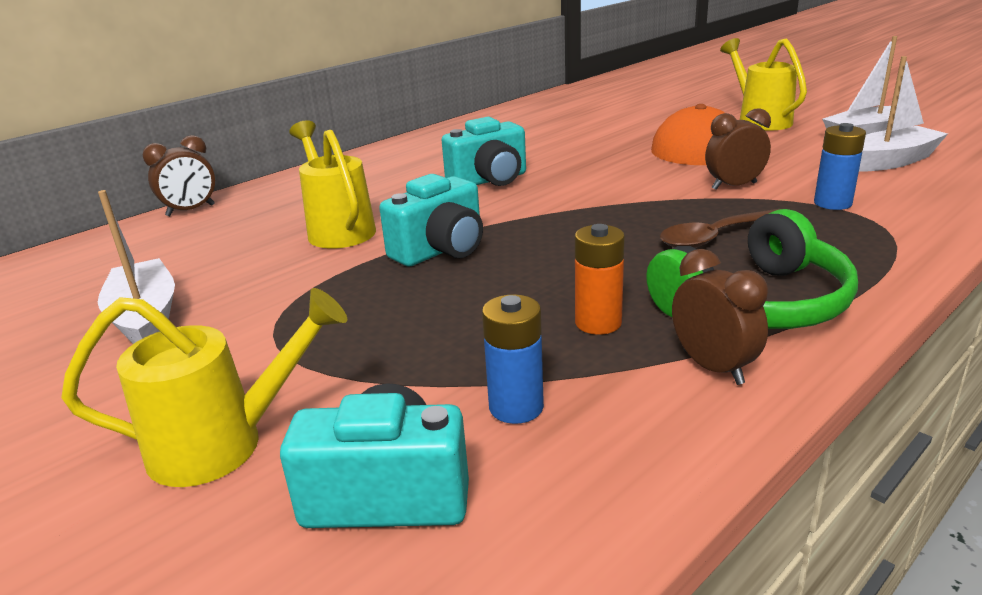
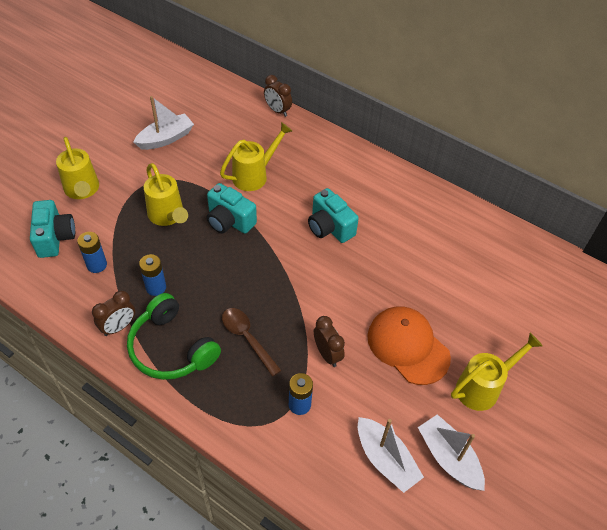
camera: 75 degrees right, 25 degrees up
orange battery [575,224,625,335] -> blue battery [139,254,166,296]
none -> yellow watering can [144,163,188,226]

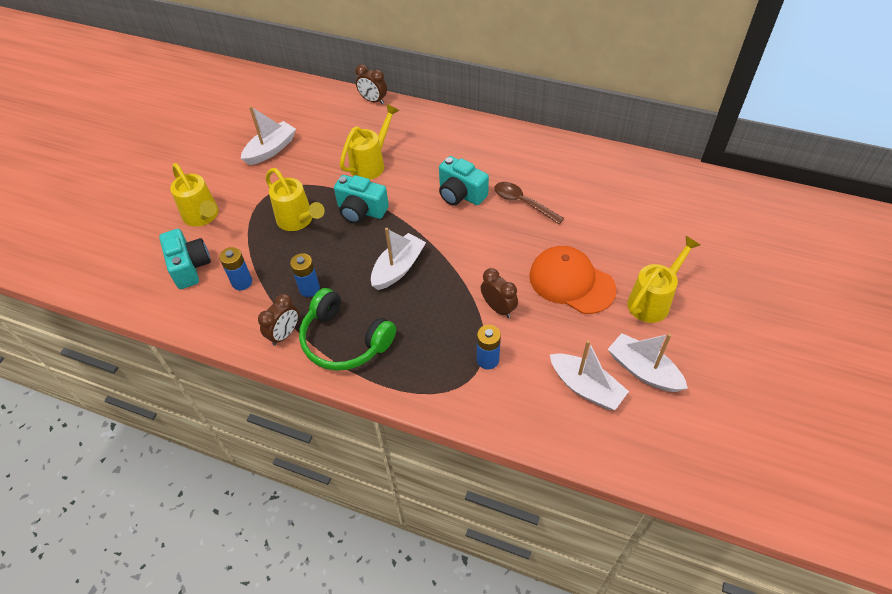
camera: 10 degrees left, 0 degrees up
brown spoon [222,308,282,377] -> brown spoon moved to [495,182,564,224]
none -> white boat [371,228,426,290]

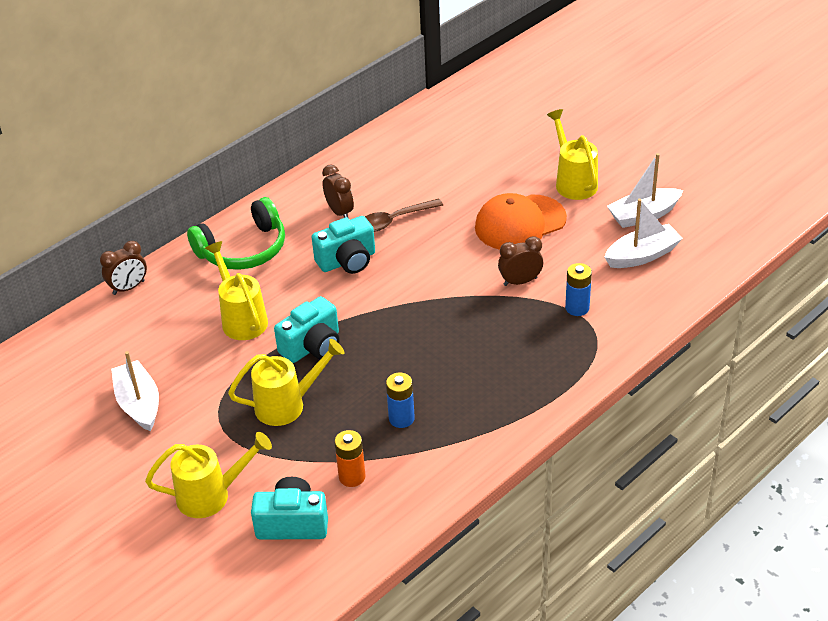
camera: 65 degrees left, 10 degrees down
blue battery [219,247,252,291] -> orange battery [334,430,365,487]
brown clock [258,294,299,346] -> brown clock moved to [322,165,354,218]
green headphones [299,288,396,371] -> green headphones moved to [187,197,285,270]
white boat [371,228,426,290] -> none

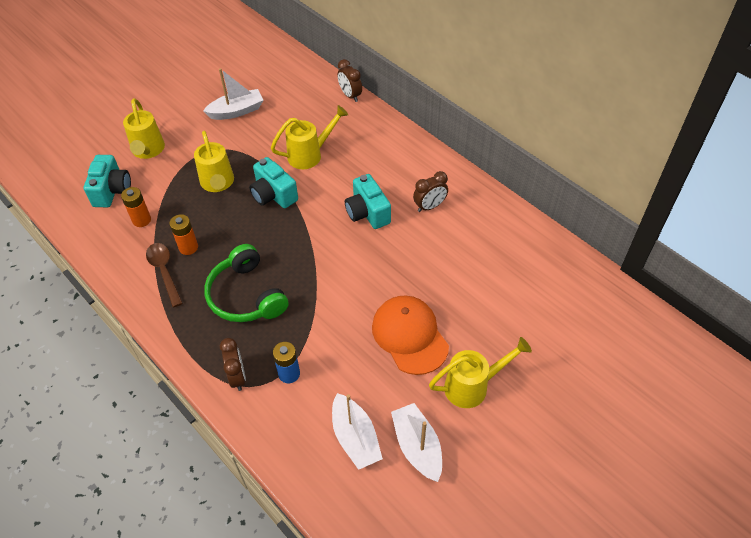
camera: 90 degrees right, 10 degrees up
green headphones [187,197,285,270] -> green headphones moved to [204,244,289,322]
brown spoon [365,198,443,232] -> brown spoon moved to [146,243,183,307]
blue battery [386,373,415,428] -> orange battery [169,214,198,255]
brown clock [498,236,543,286] -> brown clock moved to [220,338,246,391]

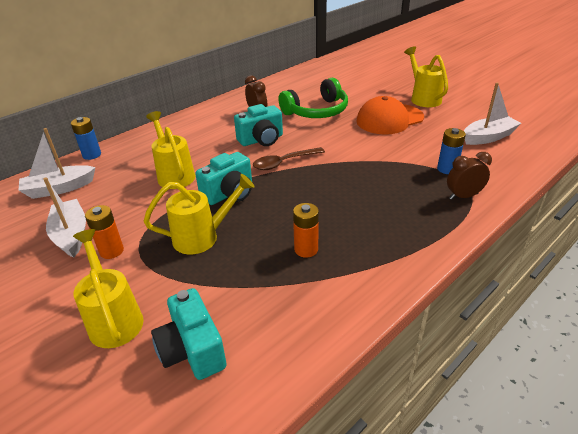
camera: 90 degrees left, 15 degrees down
turquoise camera [84,155,131,207] -> turquoise camera turned 120 degrees counterclockwise [151,288,227,380]
orange battery [121,187,151,227] -> orange battery moved to [85,205,124,259]
yellow watering can [123,98,165,159] -> yellow watering can turned 105 degrees counterclockwise [73,229,143,348]
brown spoon [146,243,183,307] -> brown spoon moved to [253,147,325,170]
green headphones [204,244,289,322] -> green headphones moved to [278,78,348,118]
brown clock [337,59,362,102] -> blue battery [71,117,101,160]
white boat [391,403,442,482] -> white boat moved to [19,128,96,199]

